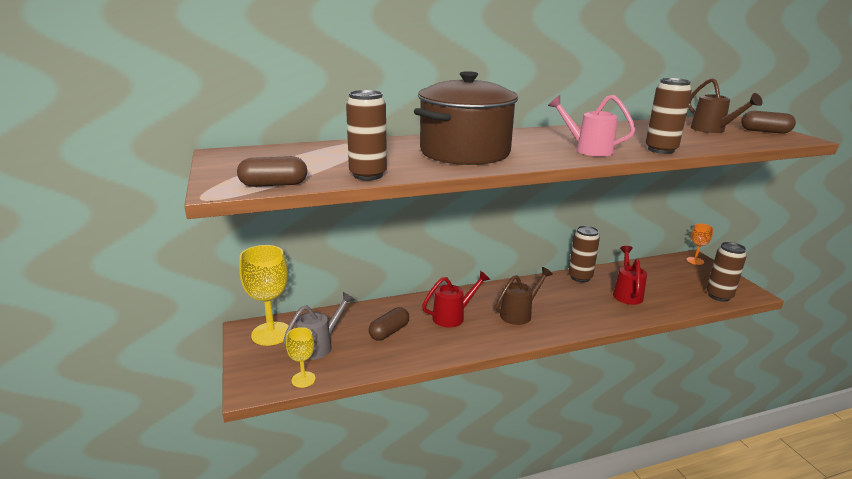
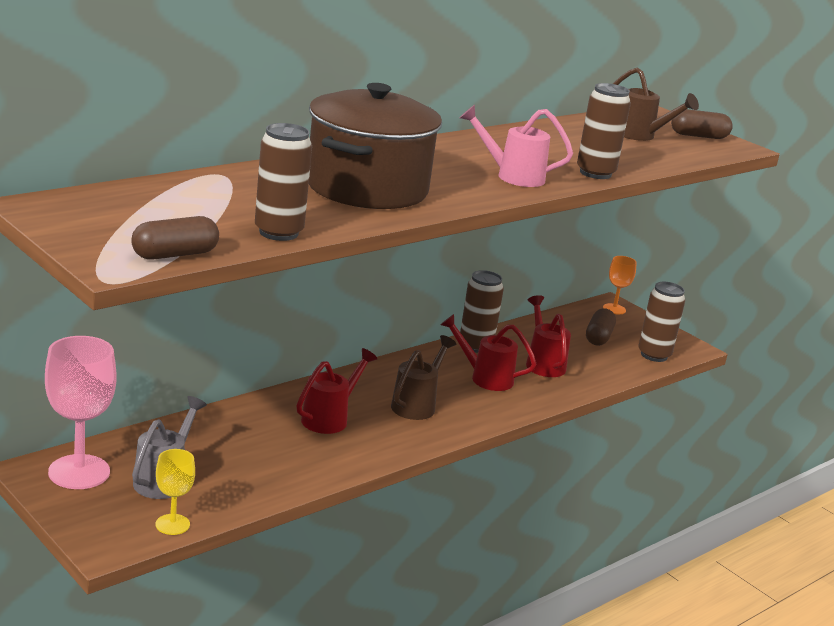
camera: 25 degrees left, 0 degrees up
yellow goblet [239,245,289,346] -> pink goblet [45,336,117,489]
brown capsule [369,307,409,340] -> brown capsule moved to [586,308,616,346]
none -> red watering can [440,314,536,391]

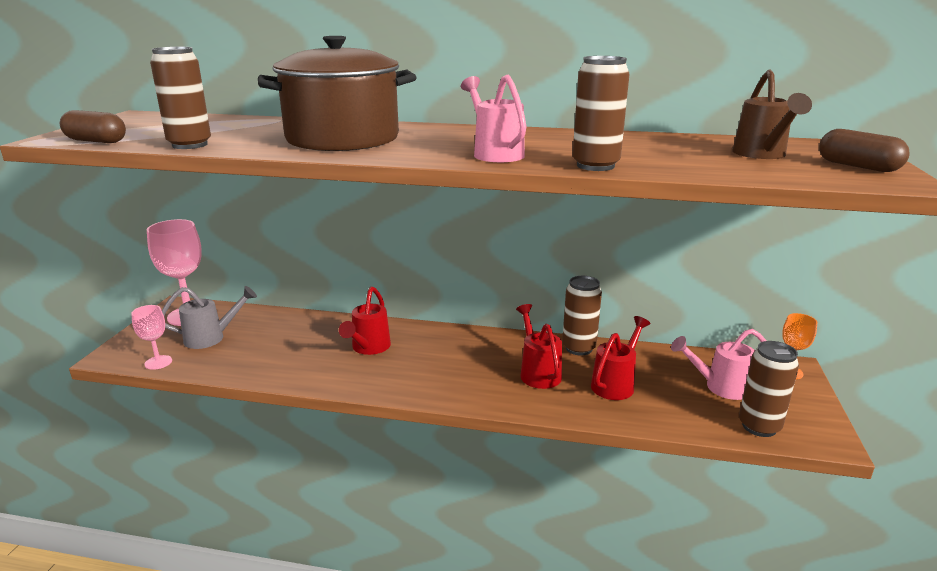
camera: 55 degrees right, 0 degrees up
yellow goblet [156,449,195,535] -> pink goblet [131,305,172,370]
red watering can [296,348,378,434] -> red watering can turned 105 degrees clockwise [339,287,391,355]
brown watering can [391,335,456,420] -> none
brown capsule [586,308,616,346] -> pink watering can [671,329,767,400]

